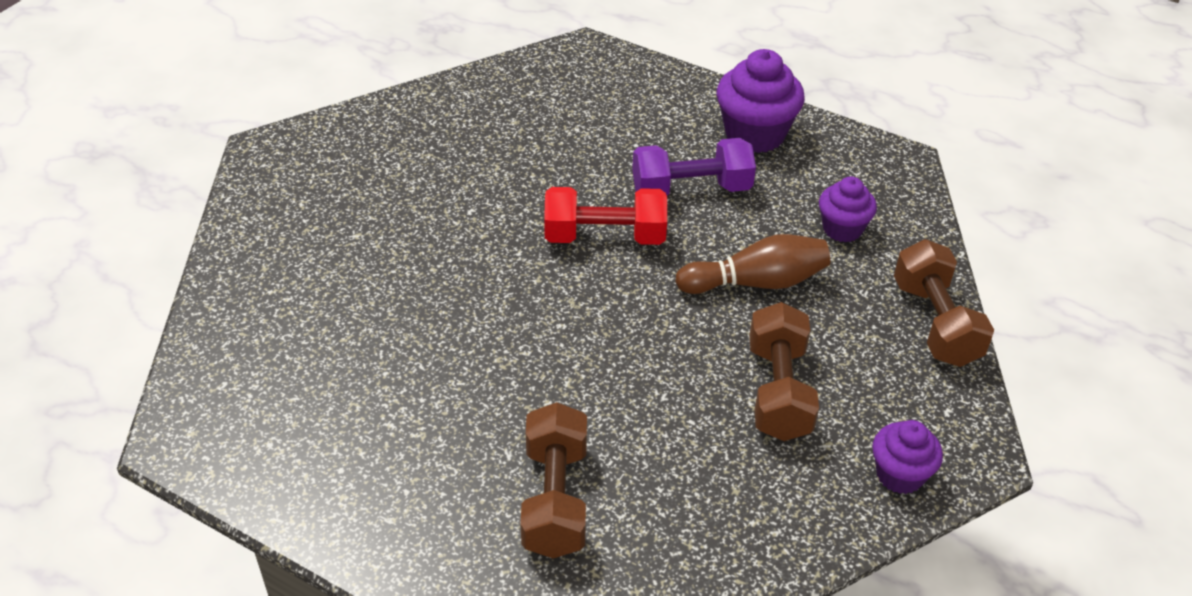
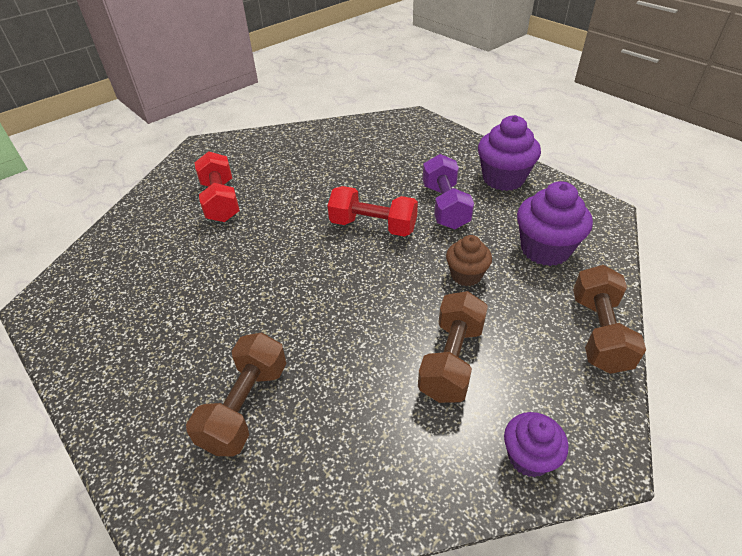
camera: 20 degrees right, 0 degrees up
purple dumbbell [632,138,756,196] -> purple dumbbell turned 75 degrees clockwise [423,154,474,229]
brown bowling pin [675,234,830,294] -> brown cupcake [446,235,492,286]
purple cupcake [819,177,877,243] -> purple cupcake [517,181,593,266], size x1.64
none -> red dumbbell [195,151,240,222]

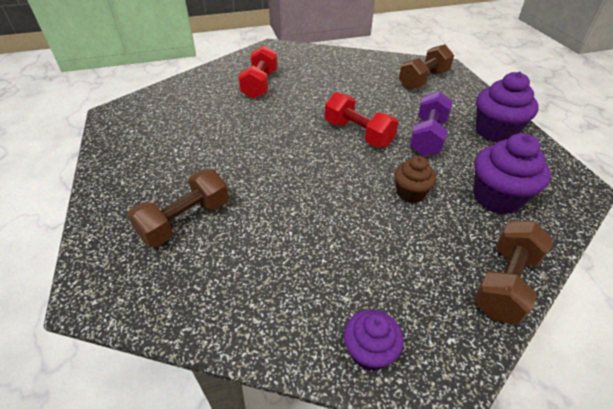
camera: 25 degrees right, 0 degrees up
brown dumbbell [418,291,488,403] -> brown dumbbell moved to [399,44,454,89]

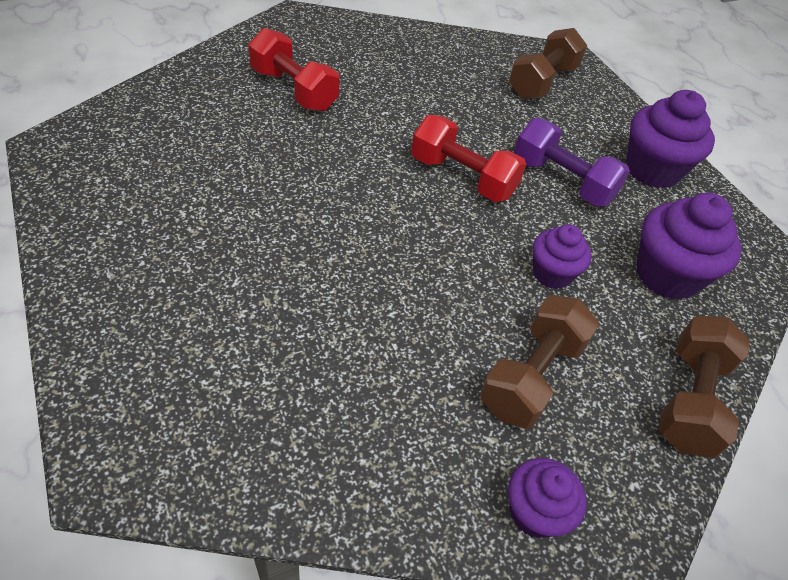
camera: 15 degrees left, 5 degrees up
brown dumbbell [127,169,229,247] -> brown dumbbell moved to [480,295,599,429]
red dumbbell [238,45,278,99] -> red dumbbell turned 45 degrees counterclockwise [249,28,340,112]
brown cupcake [394,156,436,203] -> purple cupcake [533,224,592,289]
purple dumbbell [409,91,453,156] -> purple dumbbell turned 60 degrees counterclockwise [514,118,630,207]

